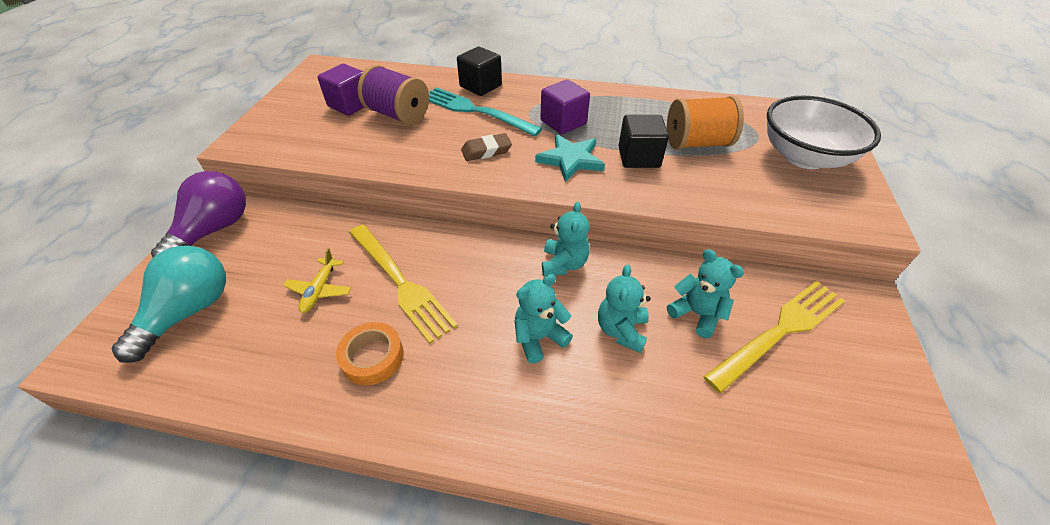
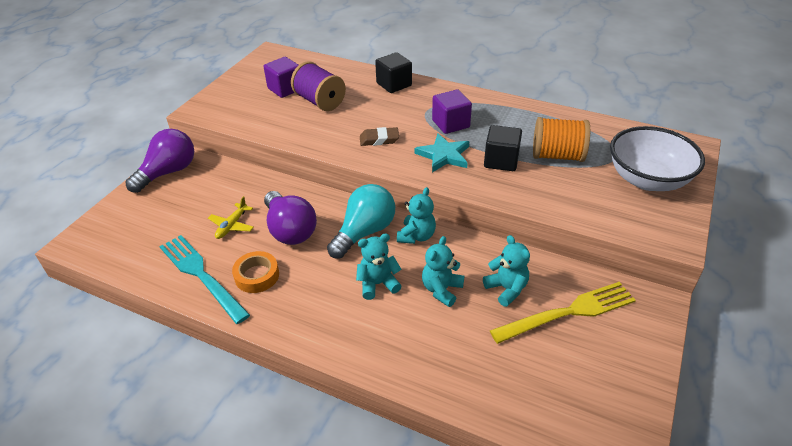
camera: 15 degrees right, 5 degrees down
turquoise light bulb [112,246,226,363] -> turquoise light bulb moved to [327,184,395,259]
yellow fork [349,225,458,344] -> purple light bulb [264,191,317,245]
turquoise fork [429,87,543,136] -> turquoise fork moved to [159,235,250,324]

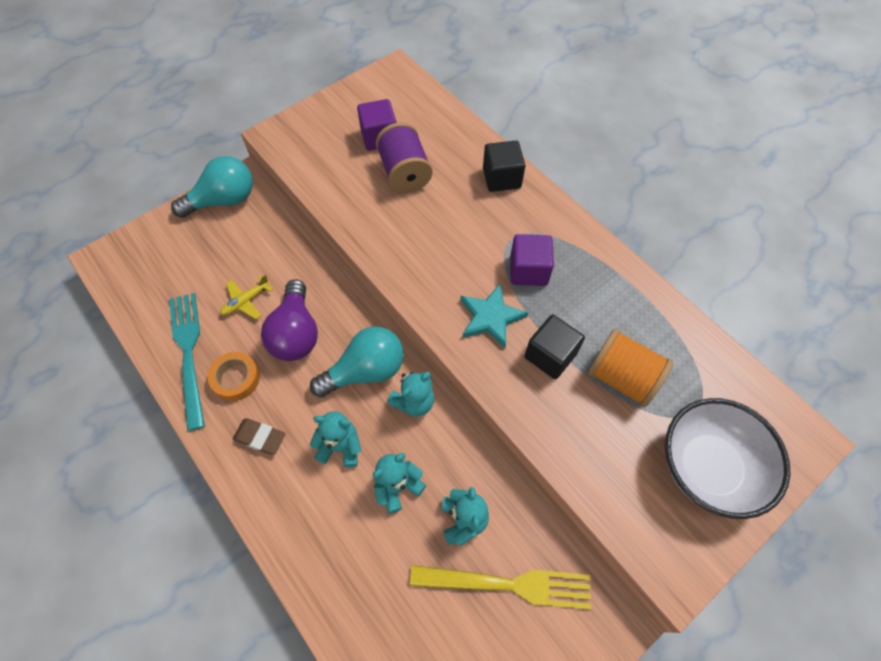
camera: 25 degrees right, 20 degrees up
purple light bulb [125,129,194,193] -> turquoise light bulb [171,156,253,218]
brown eraser [360,127,399,146] -> brown eraser moved to [233,418,285,455]

